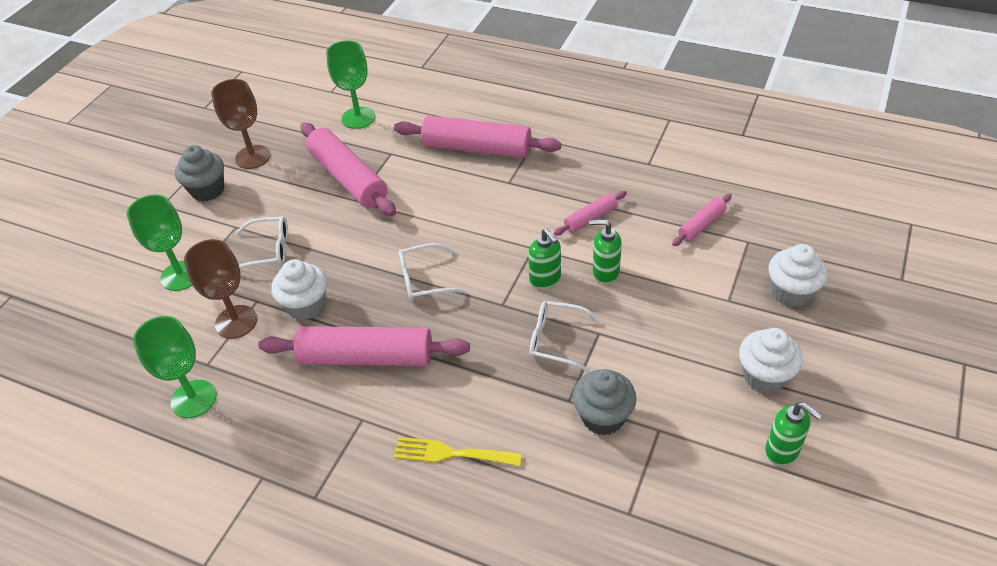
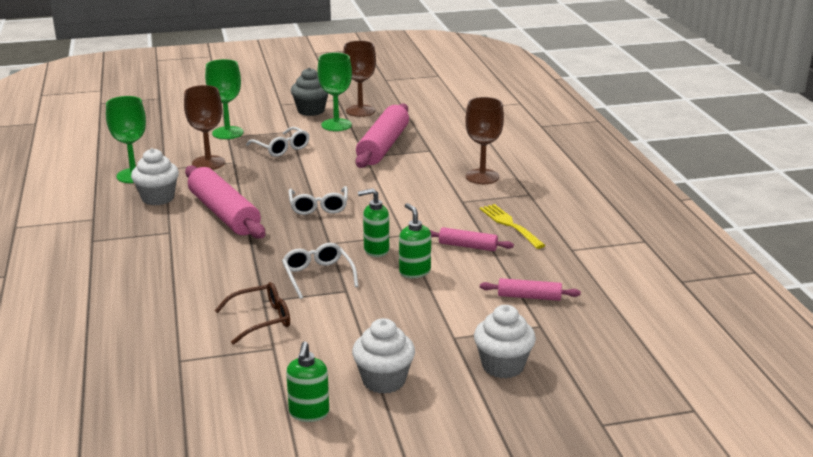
camera: 50 degrees right, 20 degrees down
white cupcake [271,259,327,320] -> white cupcake moved to [131,148,179,205]
green goblet [326,41,375,129] -> green goblet moved to [318,52,352,131]
pink rolling pin [394,116,561,158] -> brown goblet [465,97,504,184]
yellow fork [394,437,522,466] -> yellow fork moved to [480,204,545,249]
white glasses [398,243,467,301] -> white glasses turned 135 degrees counterclockwise [289,186,348,215]
green soap dispenser [528,228,561,289] -> green soap dispenser turned 60 degrees clockwise [358,188,389,257]
grey cupcake [573,369,637,435] -> brown glasses [215,282,290,345]

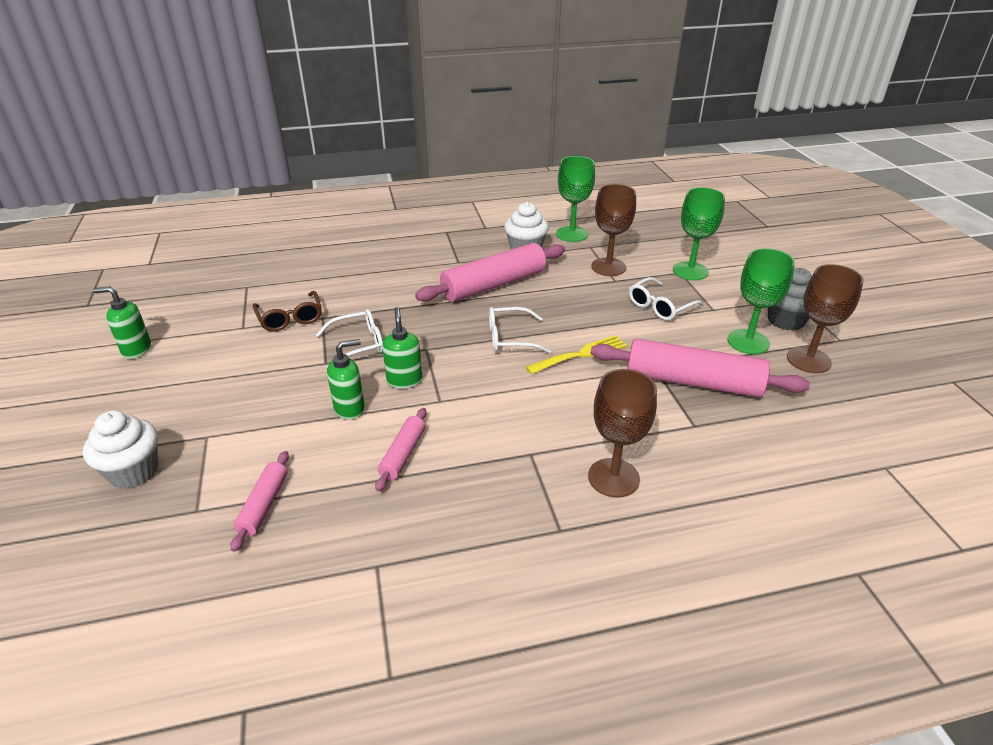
camera: 90 degrees right, 10 degrees up
white cupcake [352,318,415,394] -> none
yellow fork [480,204,545,249] -> yellow fork moved to [526,335,627,374]

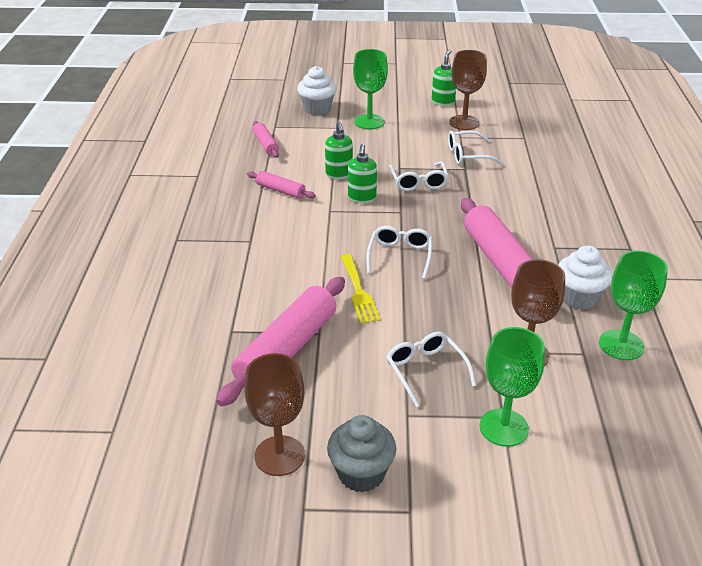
camera: 105 degrees right, 0 degrees up
pink rolling pin [231,451,289,552] -> pink rolling pin turned 45 degrees clockwise [253,121,279,158]
brown glasses [253,291,322,332] -> white glasses [448,131,503,165]
green soap dispenser [382,307,422,389] -> green soap dispenser turned 90 degrees clockwise [348,144,377,203]
brown goblet [588,369,657,498] -> brown goblet moved to [449,50,487,130]
green goblet [727,248,795,354] -> green goblet moved to [353,49,388,129]

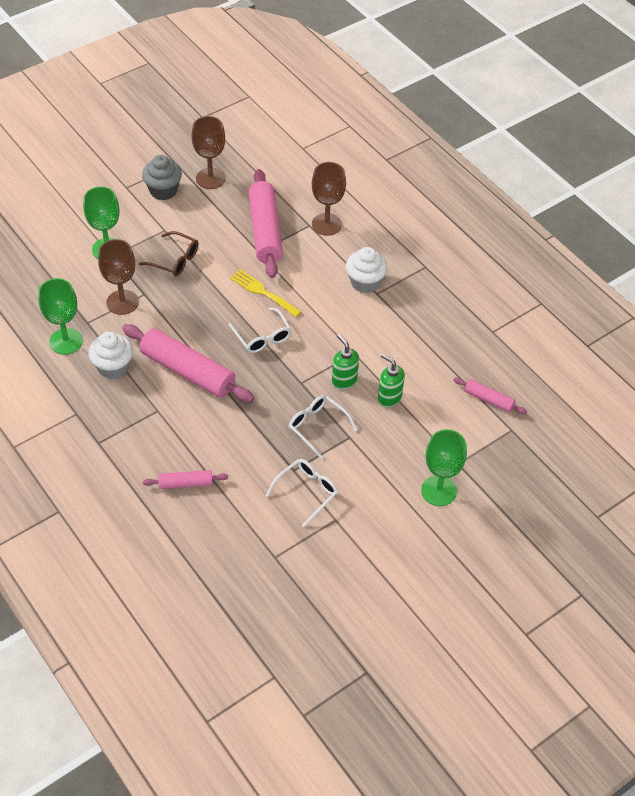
camera: 140 degrees right, 15 degrees up
pink rolling pin [247,171,316,199] -> pink rolling pin moved to [143,470,228,489]
white cupcake [297,66,336,115] -> white cupcake moved to [346,247,387,293]
white glasses [386,332,476,407] -> brown glasses [139,231,199,276]
green soap dispenser [432,50,456,106] -> none
brown goblet [449,50,487,130] -> brown goblet moved to [312,162,346,236]

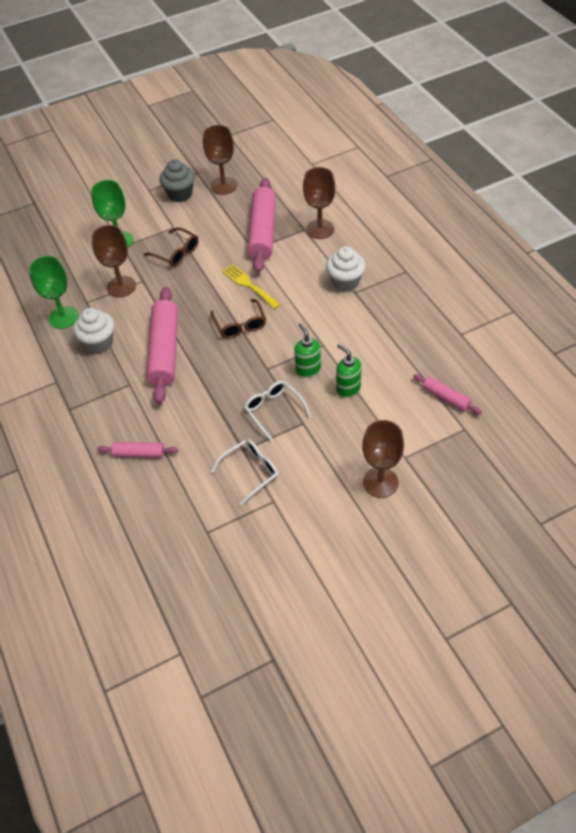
camera: 15 degrees right, 0 degrees up
pink rolling pin [122,324,254,402] -> pink rolling pin turned 45 degrees clockwise [146,287,178,404]
white glasses [228,308,292,353] -> brown glasses [211,299,266,339]
green goblet [421,429,467,506] -> brown goblet [362,420,404,498]

